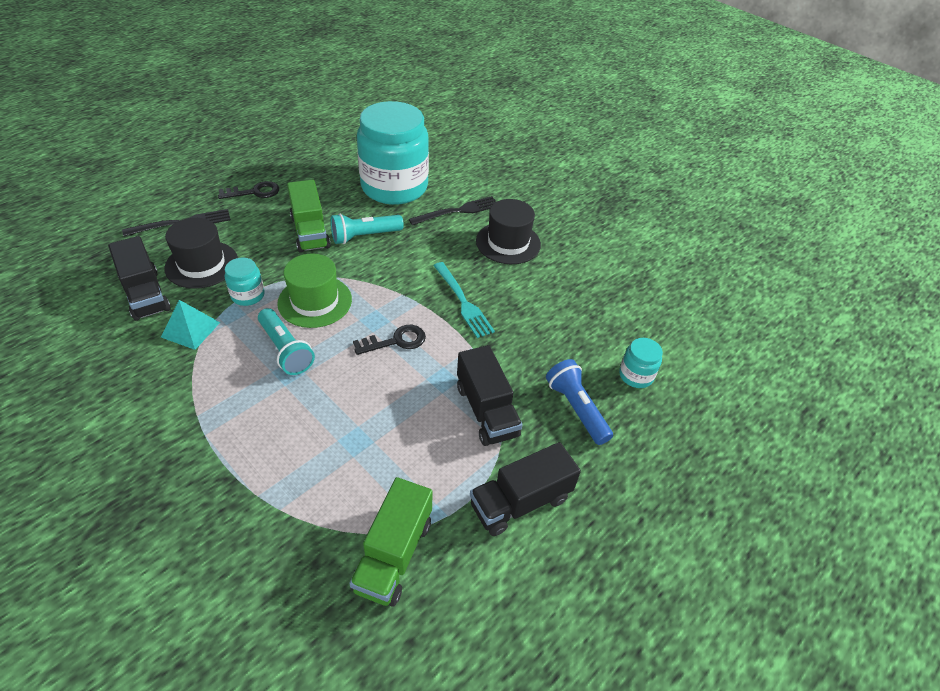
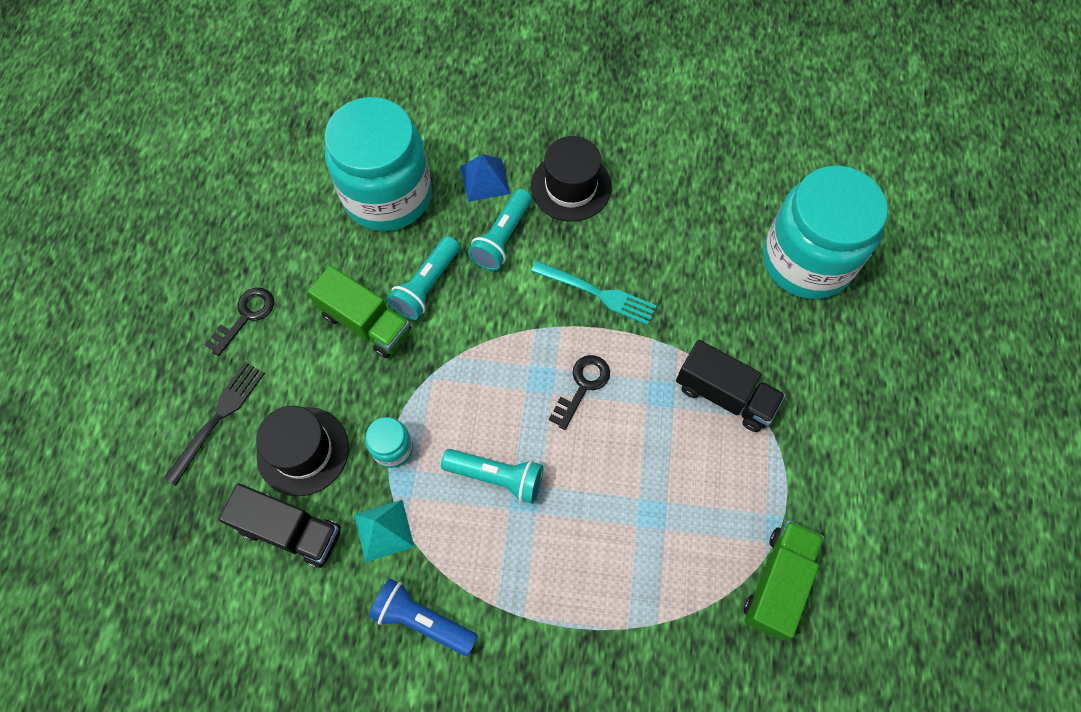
camera: 35 degrees left, 20 degrees up
green hat [277,254,352,328] -> none
green truck [349,477,433,607] -> green truck turned 135 degrees counterclockwise [744,520,824,640]
black fork [409,196,497,225] -> blue pyramid [460,154,510,202]
black truck [470,442,581,536] -> none
blue flashlight [546,359,613,445] -> blue flashlight moved to [369,578,478,656]
turquoise jar [619,338,663,388] -> turquoise jar [763,165,888,299], size x2.44
none -> turquoise flashlight [468,189,532,271]

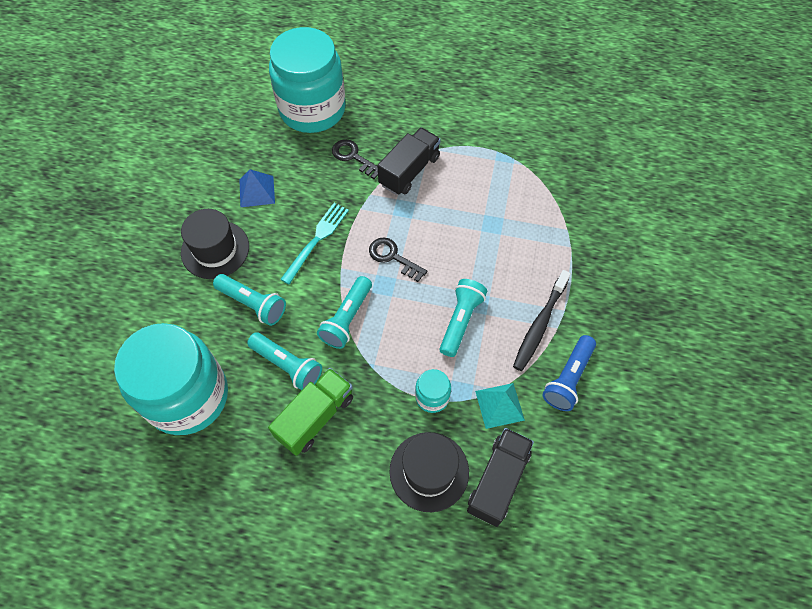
camera: 85 degrees left, 5 degrees down
black fork [164,362,265,485] -> none
black key [204,288,274,356] -> black key moved to [332,139,378,179]
blue pyramid [460,154,510,202] -> blue pyramid moved to [239,169,275,207]
green truck [744,520,824,640] -> none
none -> turquoise flashlight [317,276,372,349]
none -> black toothbrush [513,270,571,371]

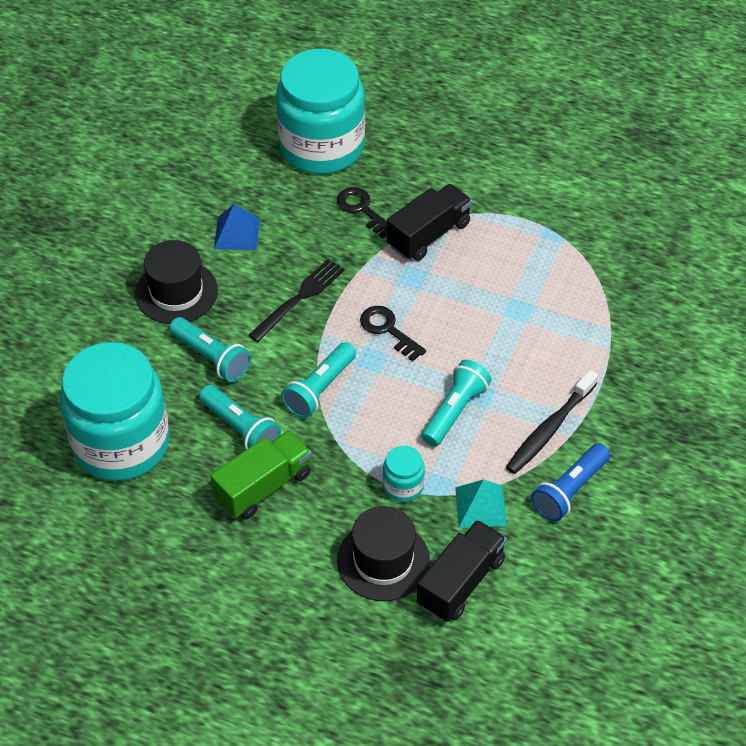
camera: 10 degrees right, 10 degrees down
turquoise fork [280,203,349,284] -> black fork [248,259,345,342]

